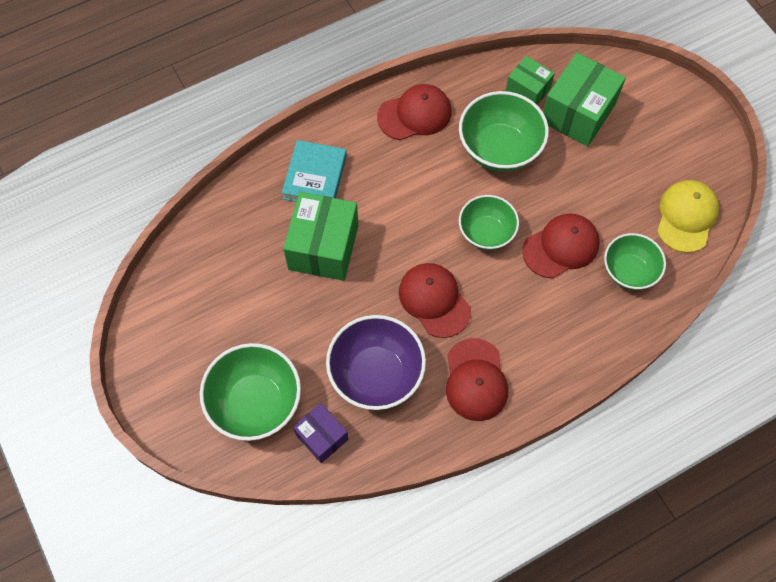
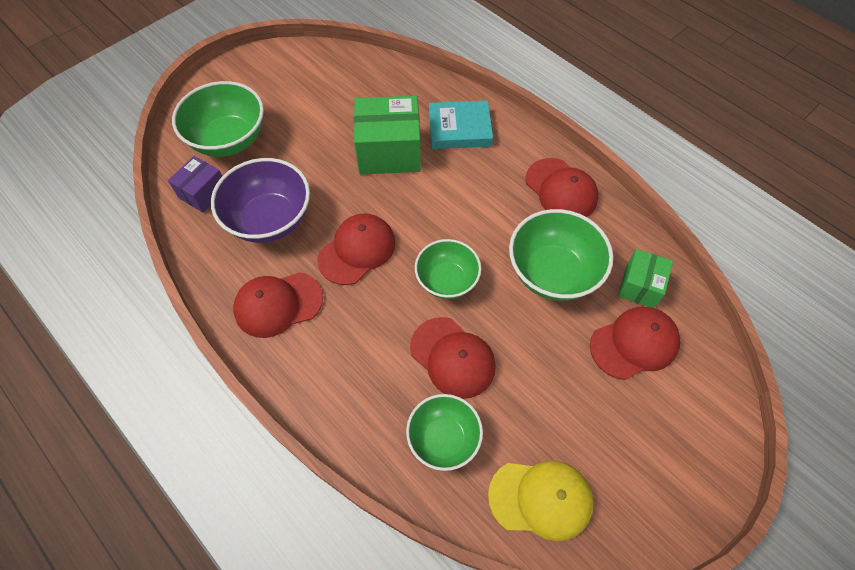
camera: 75 degrees right, 5 degrees down
green box [543,53,626,146] -> red cap [590,307,680,380]

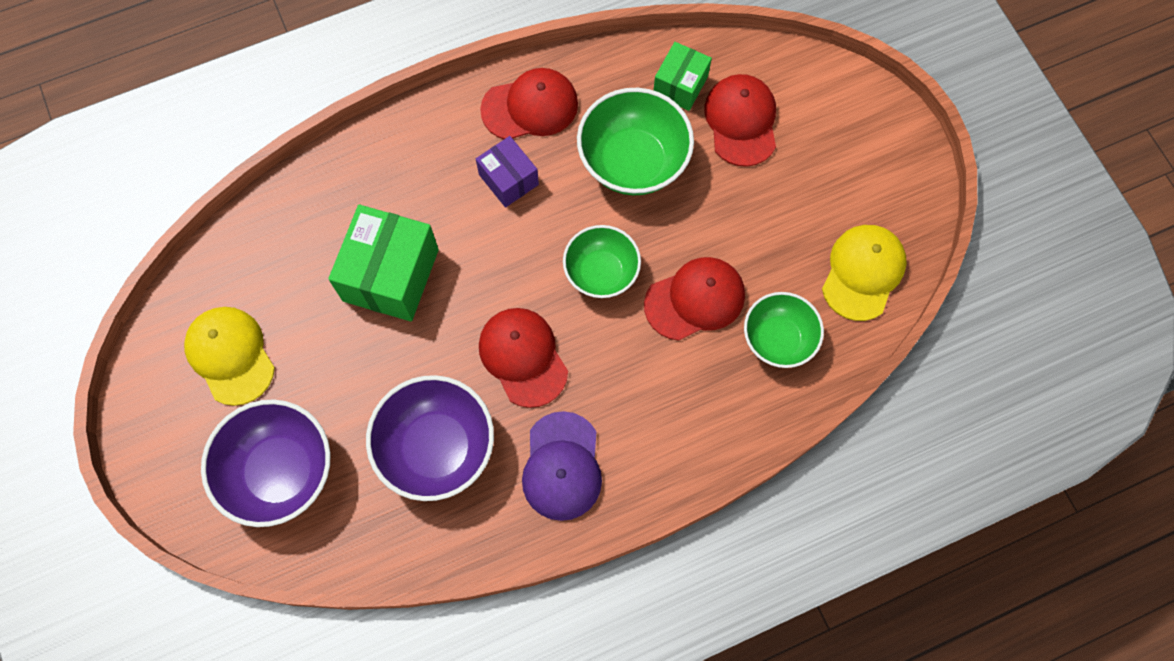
camera: 70 degrees left, 10 degrees up
purple box [168,156,222,213] -> purple box moved to [476,136,539,207]
green bowl [172,81,264,157] -> purple bowl [201,399,330,527]
red cap [233,272,323,338] -> purple cap [522,411,602,521]
turquoise book [429,100,493,149] -> none
green box [618,249,673,308] -> green box turned 75 degrees clockwise [653,42,712,111]
none -> yellow cap [184,307,275,406]

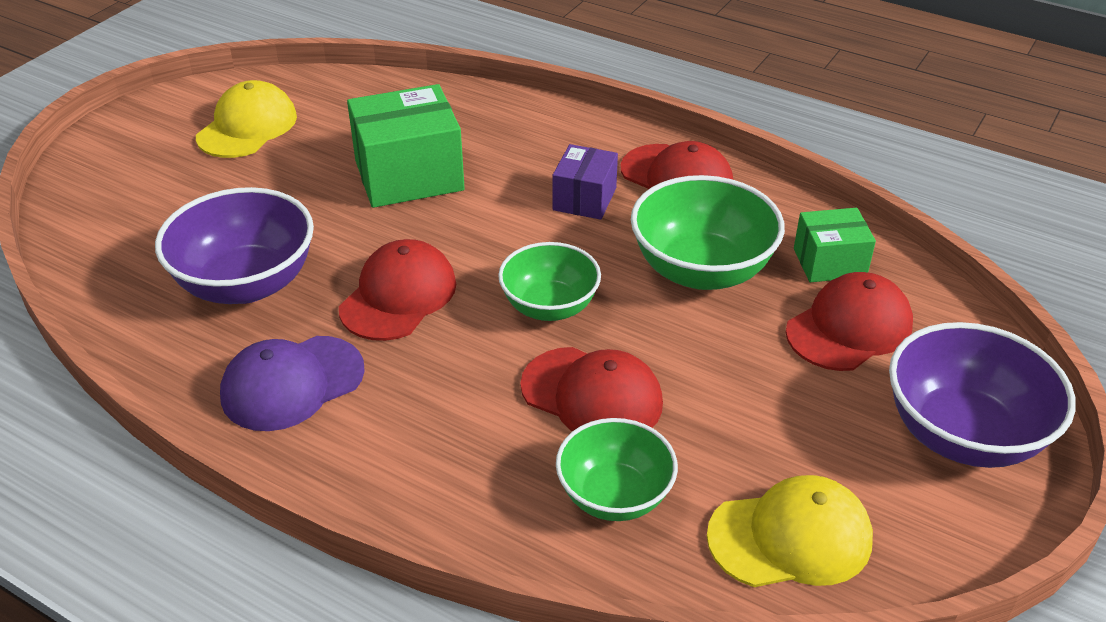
camera: 55 degrees right, 30 degrees down
purple bowl [201,399,330,527] -> purple bowl moved to [889,322,1076,468]

